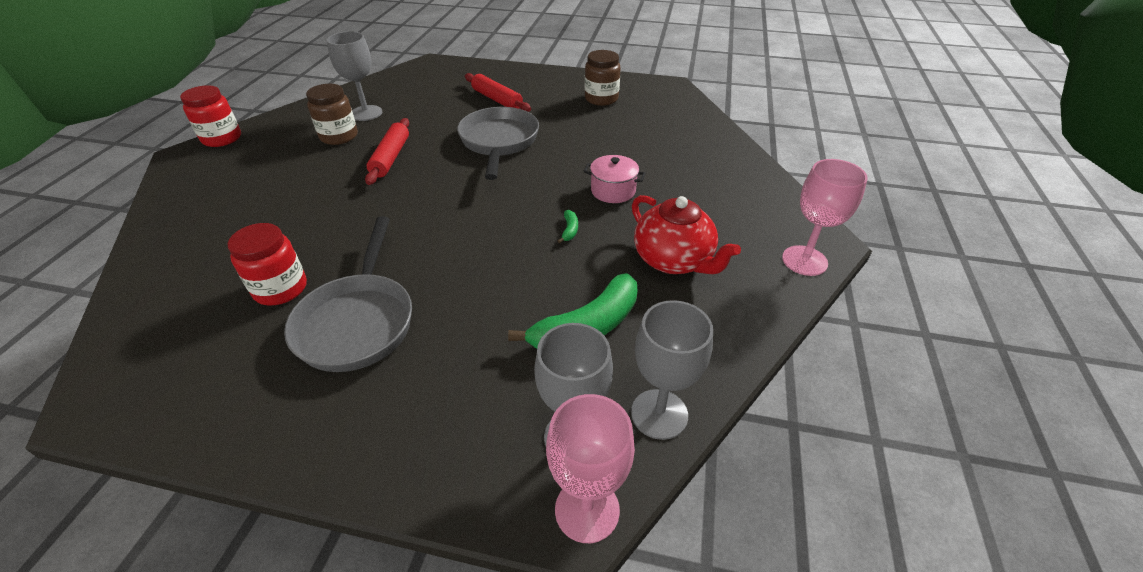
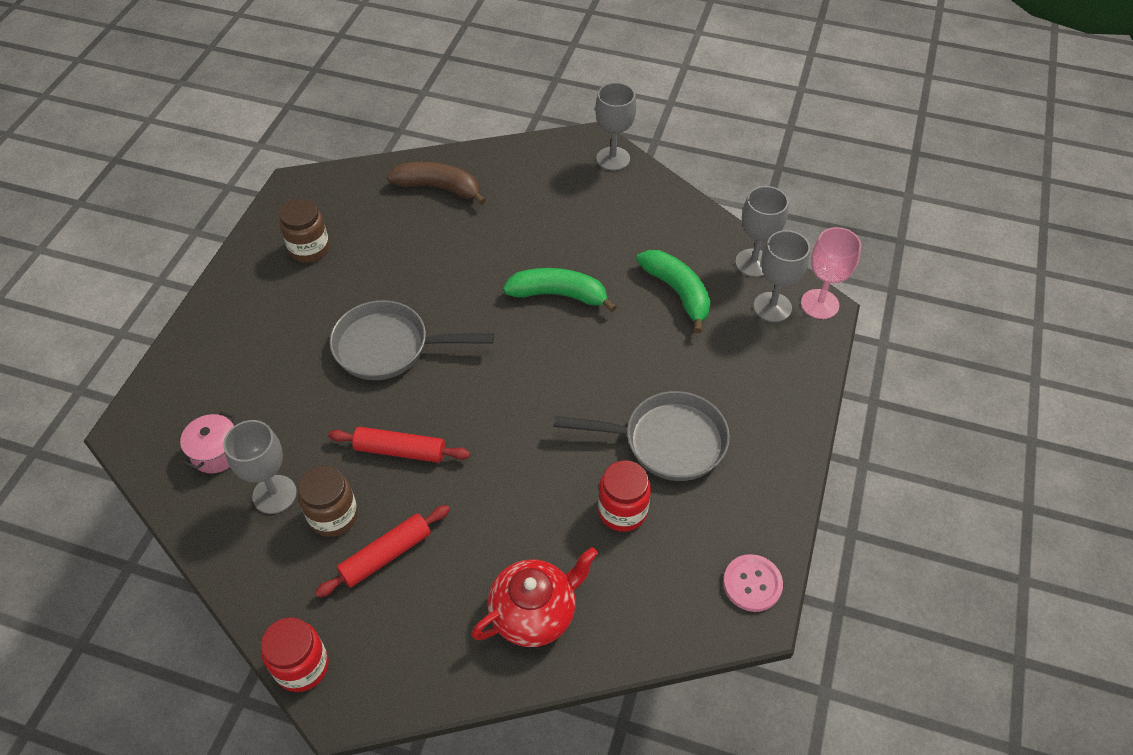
camera: 85 degrees left, 10 degrees up
red rolling pin [465,73,531,112] -> red rolling pin moved to [315,505,450,598]
green banana [558,210,578,243] -> green banana [503,268,617,312], size x2.47
pink pot [584,155,646,203] -> pink pot moved to [180,411,234,473]
red teapot [632,195,741,274] -> red teapot moved to [472,547,598,647]
pink goblet [782,159,868,276] -> grey goblet [595,82,636,171]
none -> brown banana [387,162,486,205]
none -> pink button [723,554,783,612]

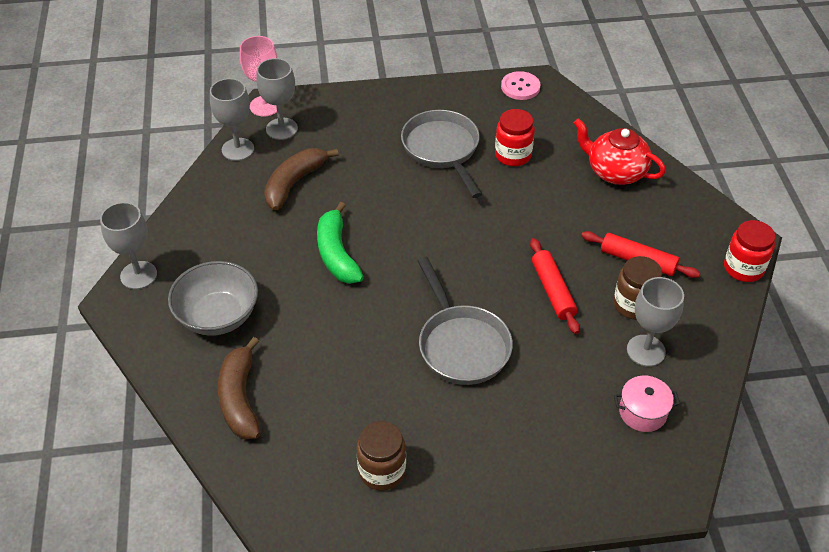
camera: 115 degrees left, 5 degrees down
green banana [636,250,711,333] -> brown banana [264,148,339,210]
none -> grey bowl [168,261,258,336]

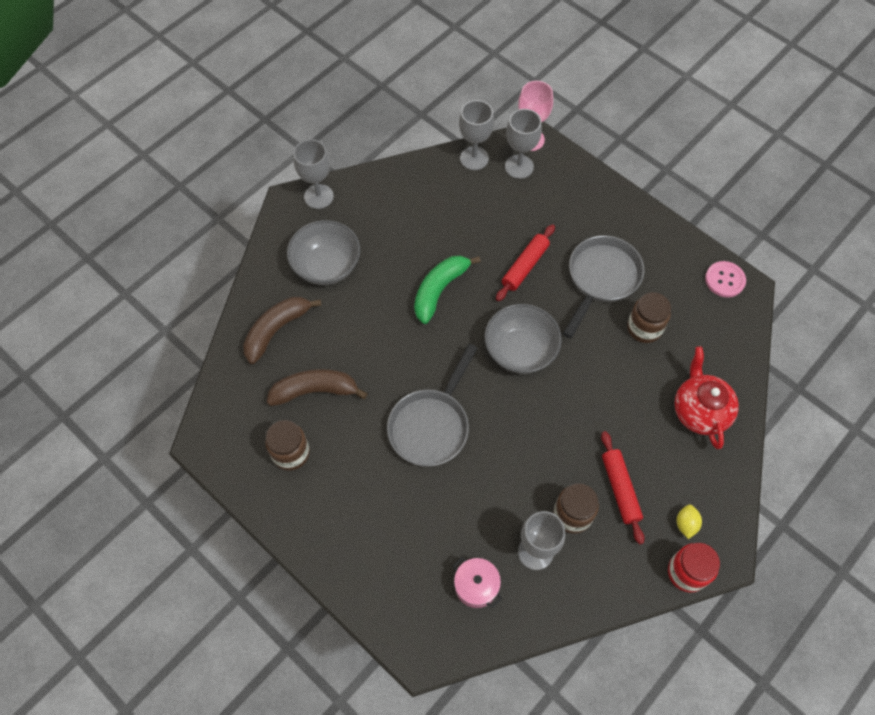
camera: 50 degrees right, 15 degrees up
brown banana [264,148,339,210] -> brown banana moved to [267,369,368,406]
red jar [495,109,535,166] -> brown jar [627,292,671,343]
red rolling pin [530,238,580,334] -> red rolling pin moved to [496,224,555,301]
none -> grey bowl [485,304,562,374]
none -> yellow lemon [677,504,702,539]

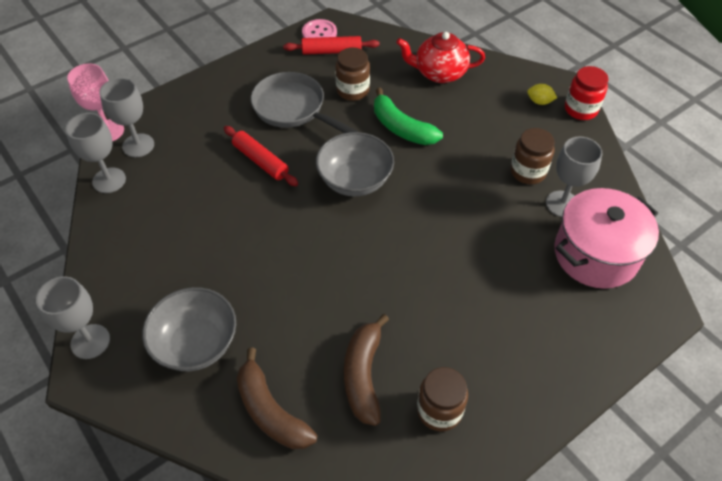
camera: 80 degrees left, 10 degrees down
grey pan [387,344,478,467] -> none
green banana [414,256,481,324] -> green banana moved to [374,88,443,145]
pink pot [453,557,502,608] -> pink pot [554,188,659,289], size x2.01
red rolling pin [601,431,645,544] -> red rolling pin moved to [283,36,380,55]

